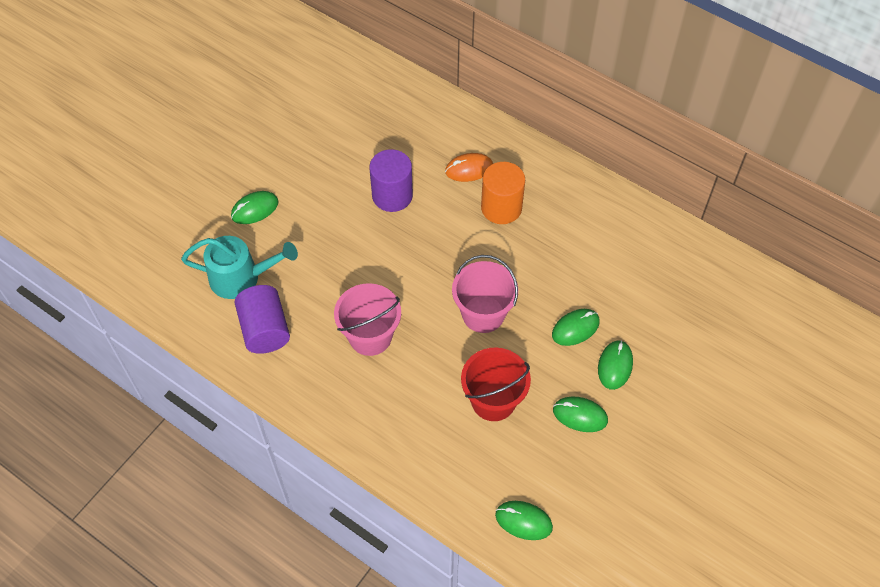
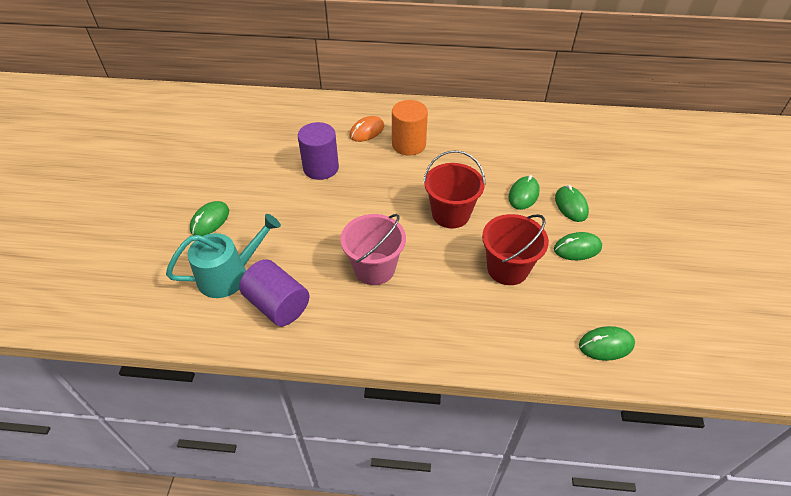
camera: 30 degrees left, 10 degrees down
pink bucket [452,255,518,333] -> red bucket [423,150,485,229]

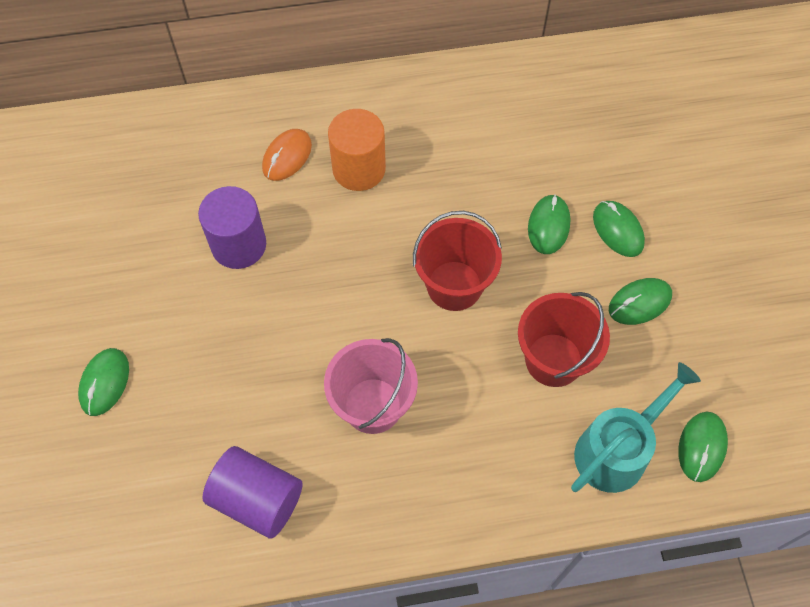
camera: 15 degrees left, 15 degrees up
turquoise watering can [166,214,281,298] -> turquoise watering can moved to [571,362,701,493]
green mouse [579,326,635,361] -> green mouse turned 45 degrees counterclockwise [678,412,728,482]

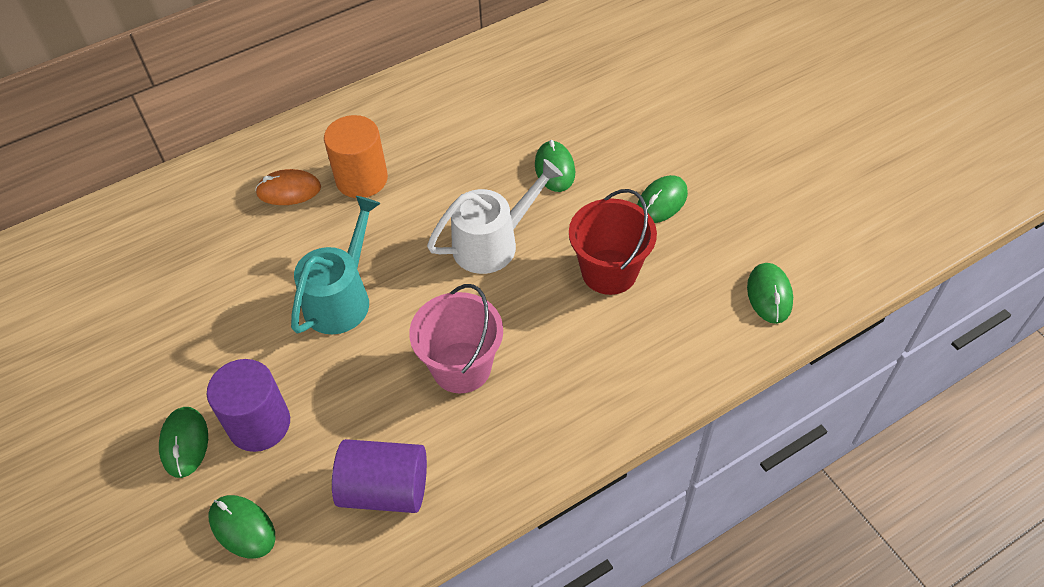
camera: 20 degrees left, 10 degrees down
purple cylinder [198,186,266,269] -> purple cylinder moved to [207,359,290,452]
orange mouse [262,129,312,181] -> orange mouse turned 75 degrees clockwise [255,169,321,205]
red bucket [413,211,502,311] -> white watering can [427,159,563,274]
turquoise watering can [571,362,701,493] -> turquoise watering can moved to [291,196,381,334]
green mouse [593,201,645,257] -> green mouse moved to [209,495,276,558]

